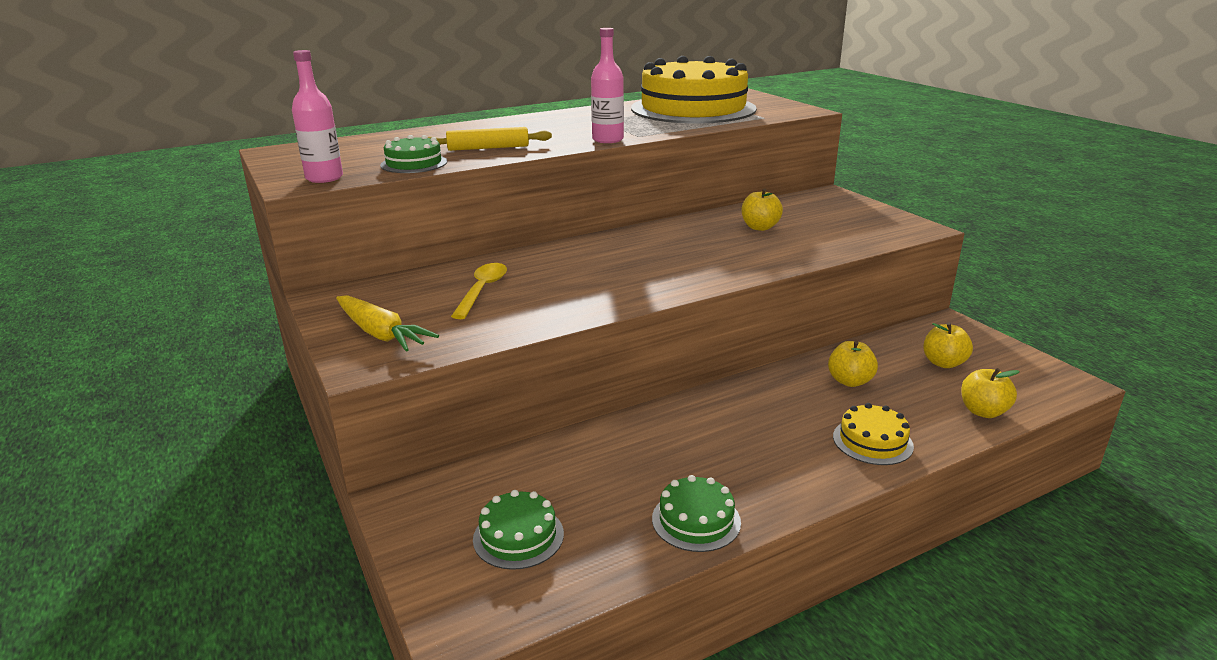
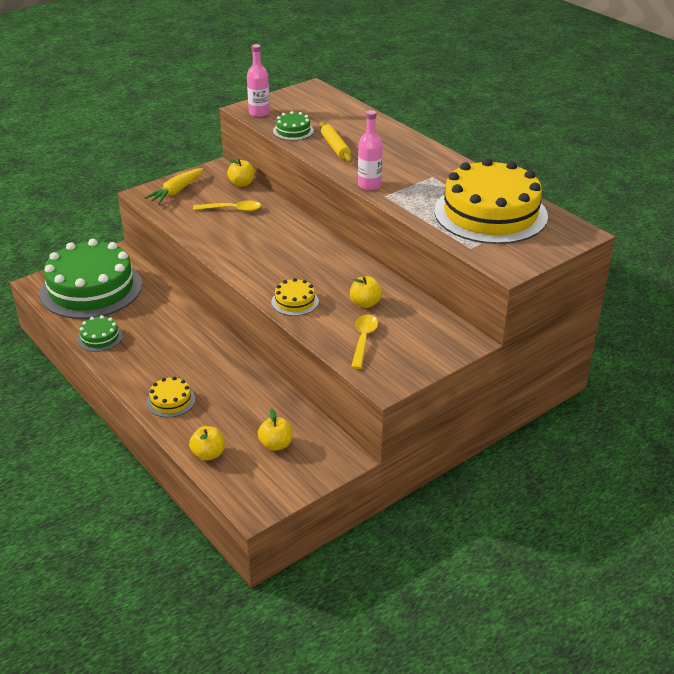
camera: 80 degrees right, 10 degrees up
green cake [473,490,564,570] -> green cake [40,239,142,319], size x2.40
yellow apple [828,341,878,387] -> yellow apple moved to [227,158,255,187]
none -> yellow cake [271,278,319,316]
none -> yellow spoon [351,315,378,369]

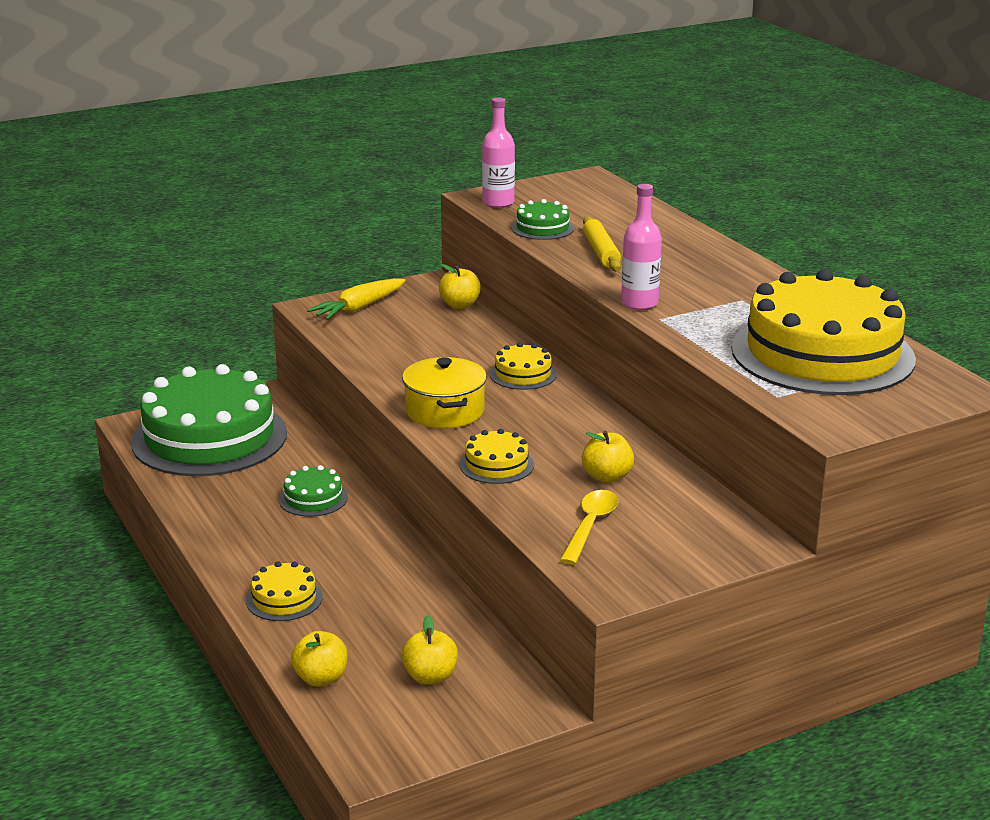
camera: 10 degrees right, 10 degrees down
green cake [77,315,123,352] -> green cake moved to [279,465,348,517]
yellow spoon [193,200,261,212] -> none
none -> yellow pot [402,357,487,429]
none -> yellow cake [490,343,557,390]

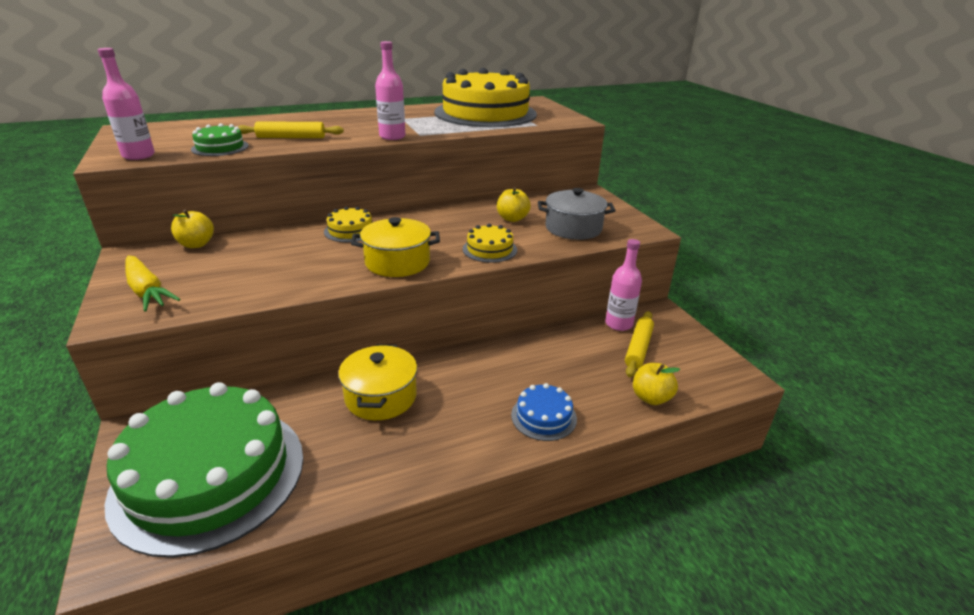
camera: 85 degrees left, 5 degrees up
yellow cake [246,561,323,621] -> blue cake [511,383,577,441]
green cake [279,465,348,517] -> yellow pot [338,344,417,420]
yellow apple [402,615,458,685] -> yellow rolling pin [625,311,654,377]
yellow spoon [560,490,618,565] -> grey pot [538,188,616,240]
none -> pink bottle [605,239,642,331]

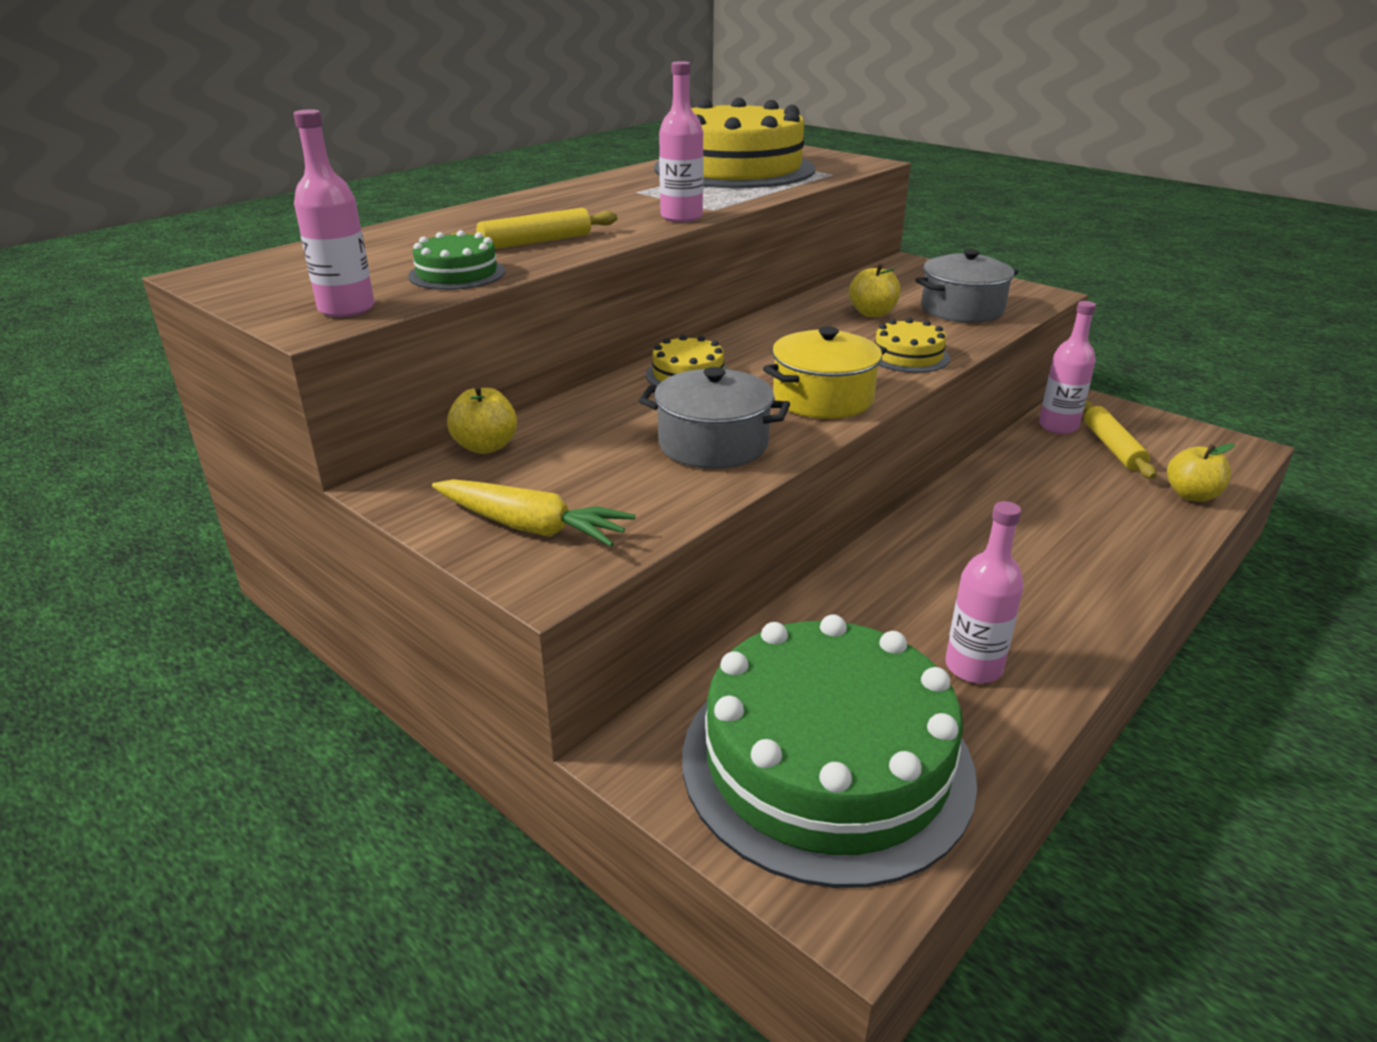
camera: 25 degrees left, 0 degrees up
yellow pot [338,344,417,420] -> none
blue cake [511,383,577,441] -> none
none -> grey pot [638,367,790,469]
none -> pink bottle [945,501,1024,683]

